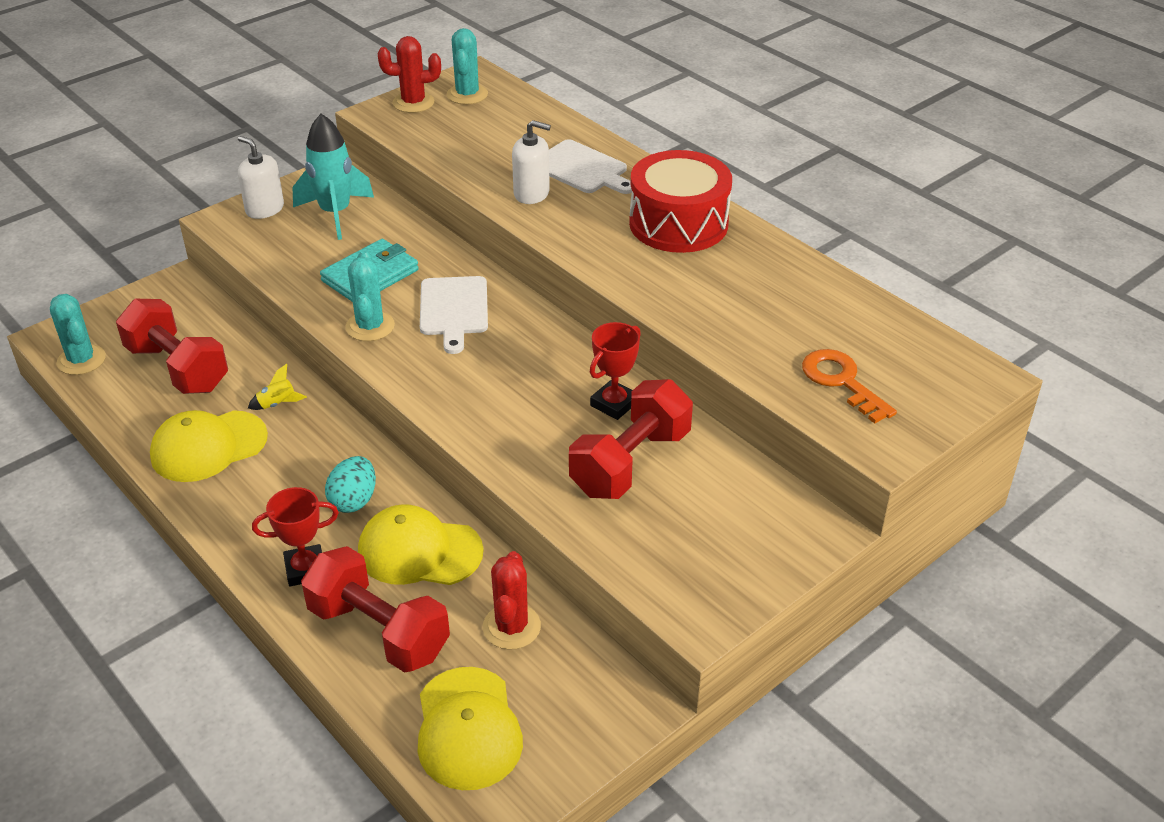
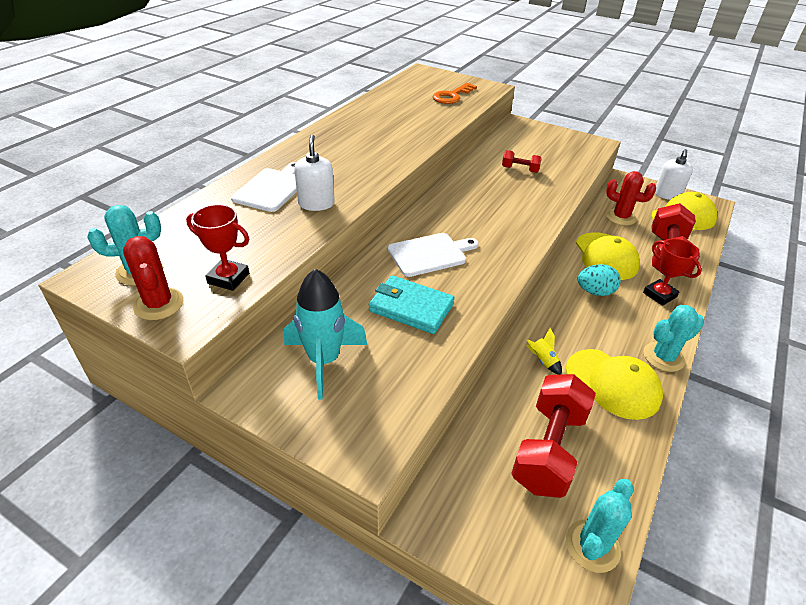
camera: 110 degrees left, 0 degrees up
white soap dispenser [238,136,284,219] -> white soap dispenser moved to [655,149,693,200]
turquoise cactus [345,250,395,341] -> turquoise cactus moved to [643,305,704,372]
red cactus [483,551,541,650] -> red cactus turned 45 degrees clockwise [606,171,656,225]
red dumbbell [569,379,693,499] -> red dumbbell [502,150,542,173], size x0.49
red trophy [590,322,641,420] -> red trophy moved to [186,204,249,291]
red drum [629,150,732,253] -> none

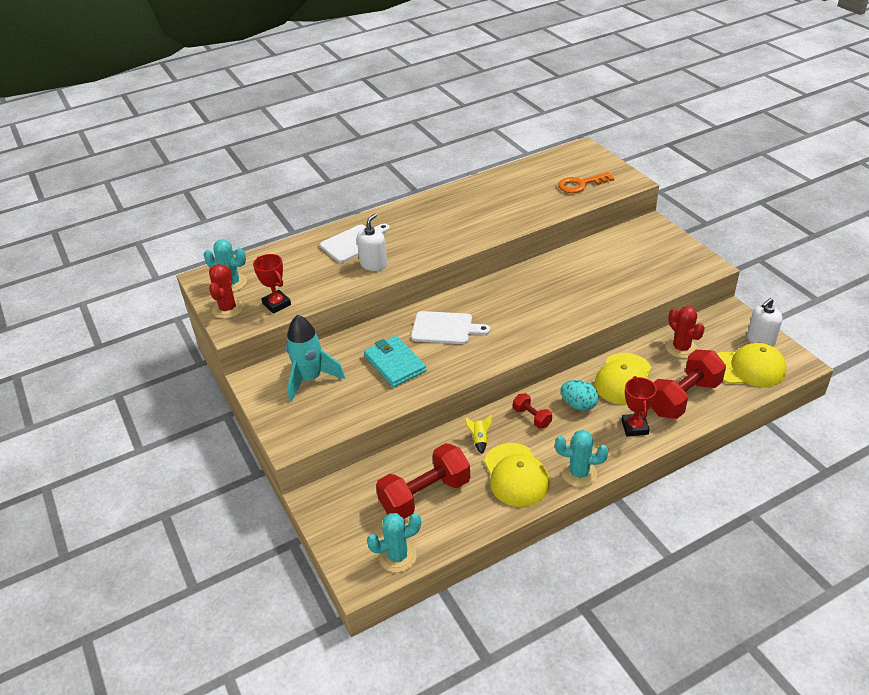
camera: 35 degrees right, 0 degrees up
red dumbbell [502,150,542,173] -> red dumbbell moved to [513,393,552,428]

